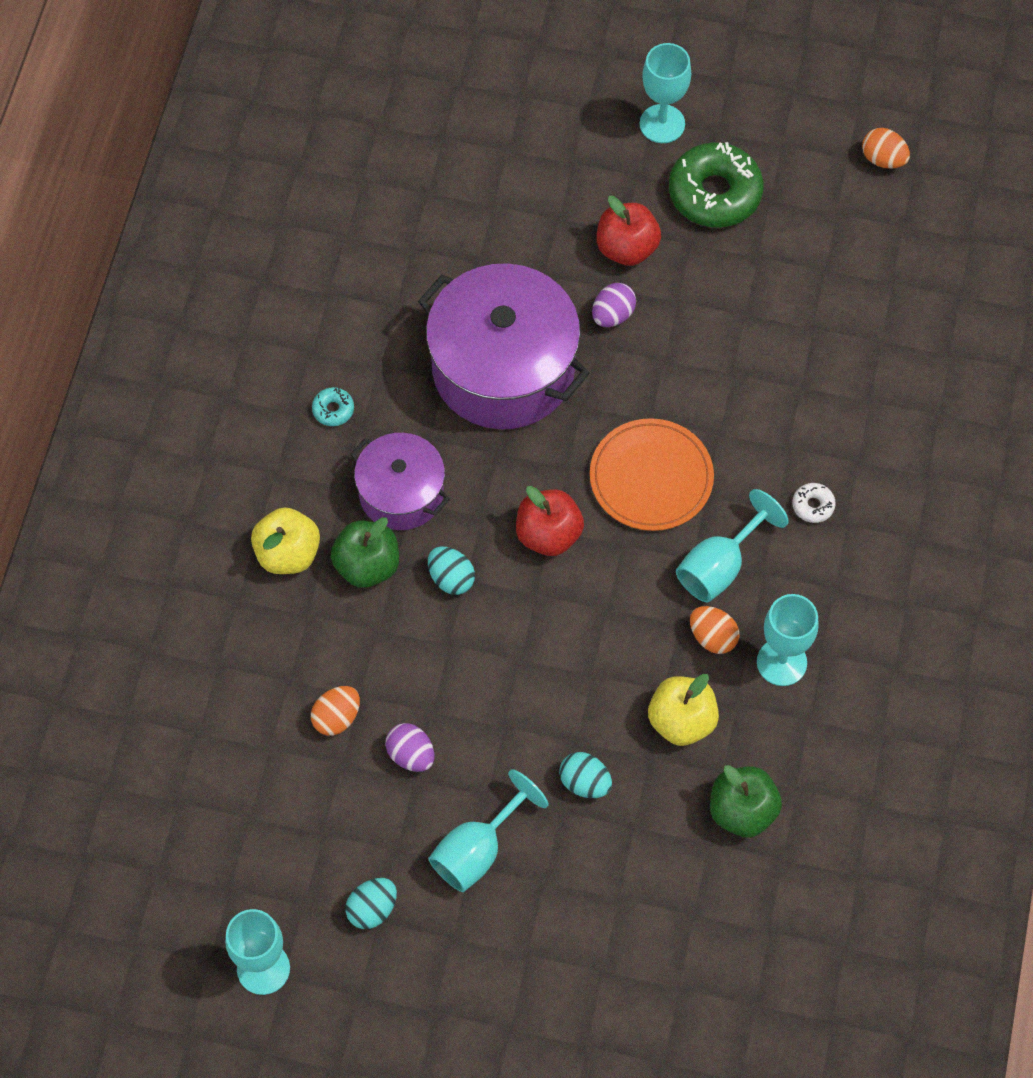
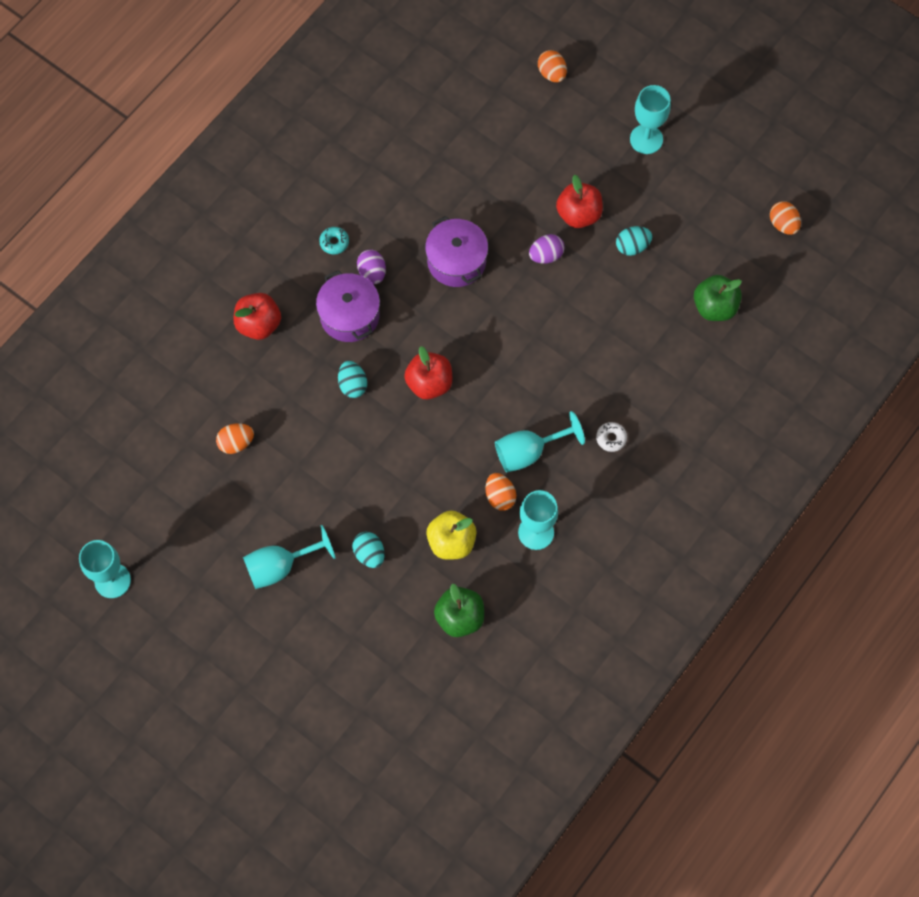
camera: 25 degrees right, 5 degrees up
yellow apple [251,507,320,574] -> red apple [234,293,281,340]
green apple [331,517,399,588] -> green apple moved to [694,275,742,321]
turquoise egg [345,878,397,929] -> turquoise egg moved to [616,226,652,256]
purple egg [385,723,434,772] -> purple egg moved to [357,249,386,284]
purple pot [418,263,590,429] -> purple pot [425,216,488,287], size x0.58
orange plate [590,418,714,531] -> none
green donut [669,142,763,228] -> none
none -> orange egg [538,50,567,82]

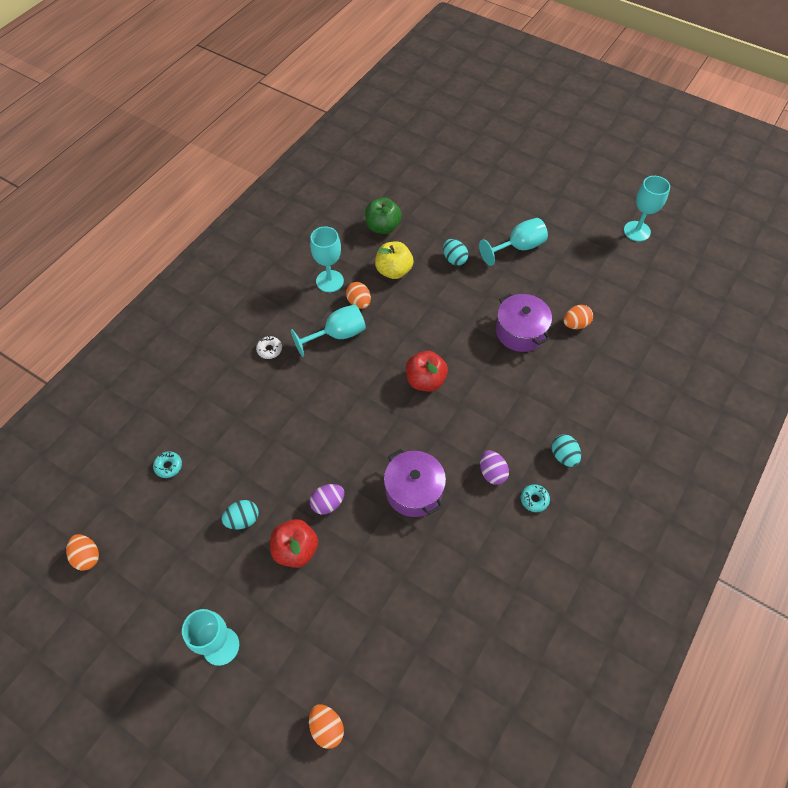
camera: 175 degrees right, 10 degrees down
red apple [234,293,281,340] -> none
purple pot [316,270,380,342] -> purple pot moved to [496,293,552,352]
turquoise egg [338,361,367,398] -> turquoise egg moved to [552,434,581,467]
green apple [694,275,742,321] -> turquoise donut [153,451,182,478]

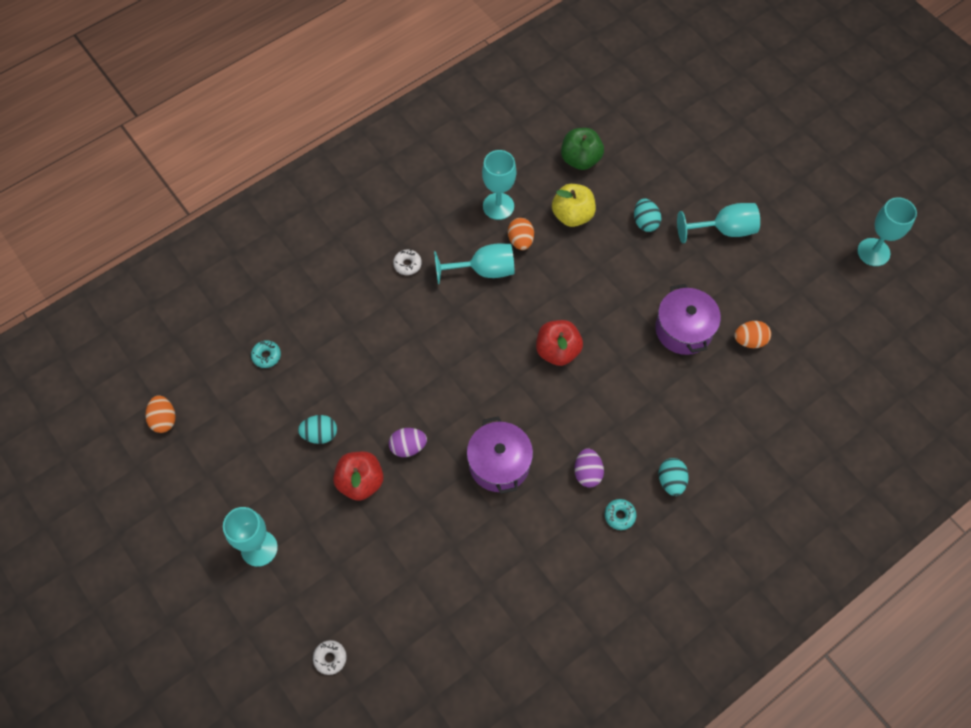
camera: 20 degrees right, 5 degrees up
orange egg [309,705,344,749] -> white donut [313,640,346,675]

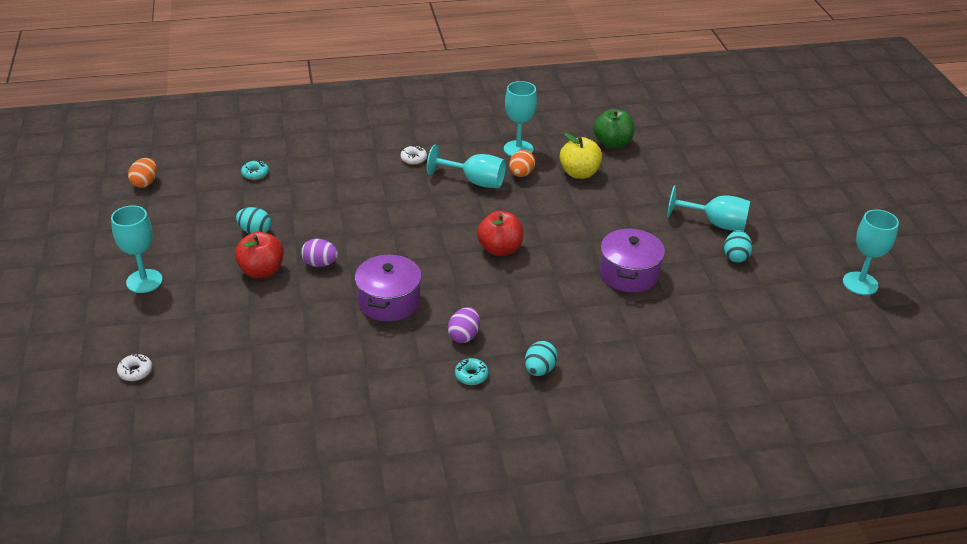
camera: 25 degrees right, 25 degrees down
turquoise egg [634,199,661,232] -> turquoise egg moved to [724,230,752,263]
orange egg [734,321,771,348] -> none

